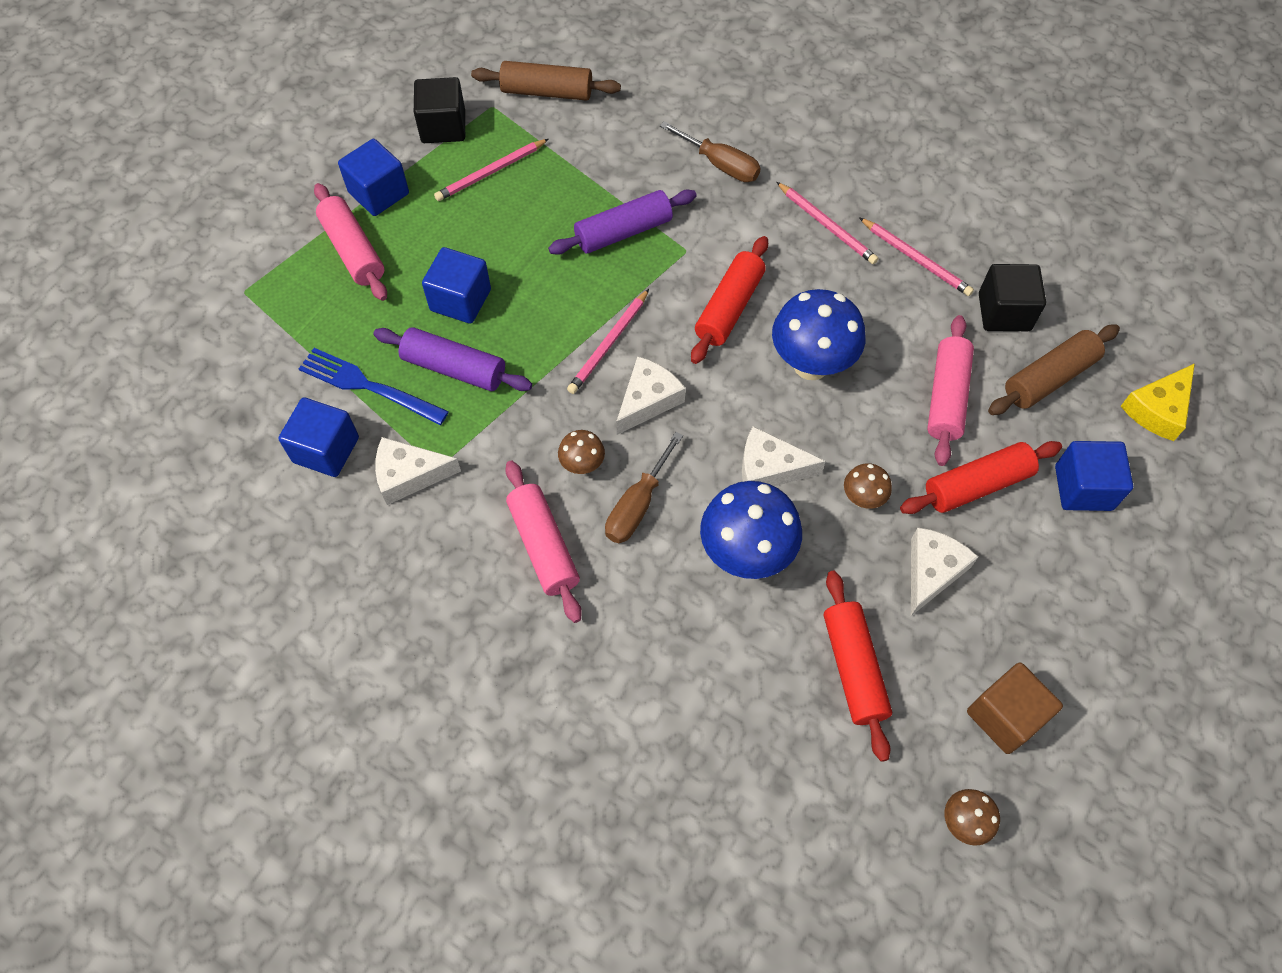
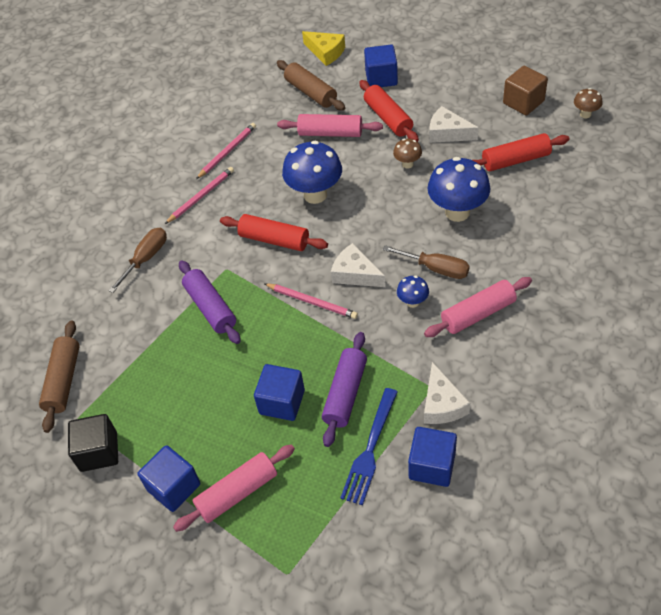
camera: 90 degrees left, 10 degrees down
pink pencil [434,139,549,201] -> none
brown mushroom [558,430,605,474] -> blue mushroom [397,276,429,308]
white cheese [742,426,826,486] -> none
black cube [979,264,1046,331] -> none

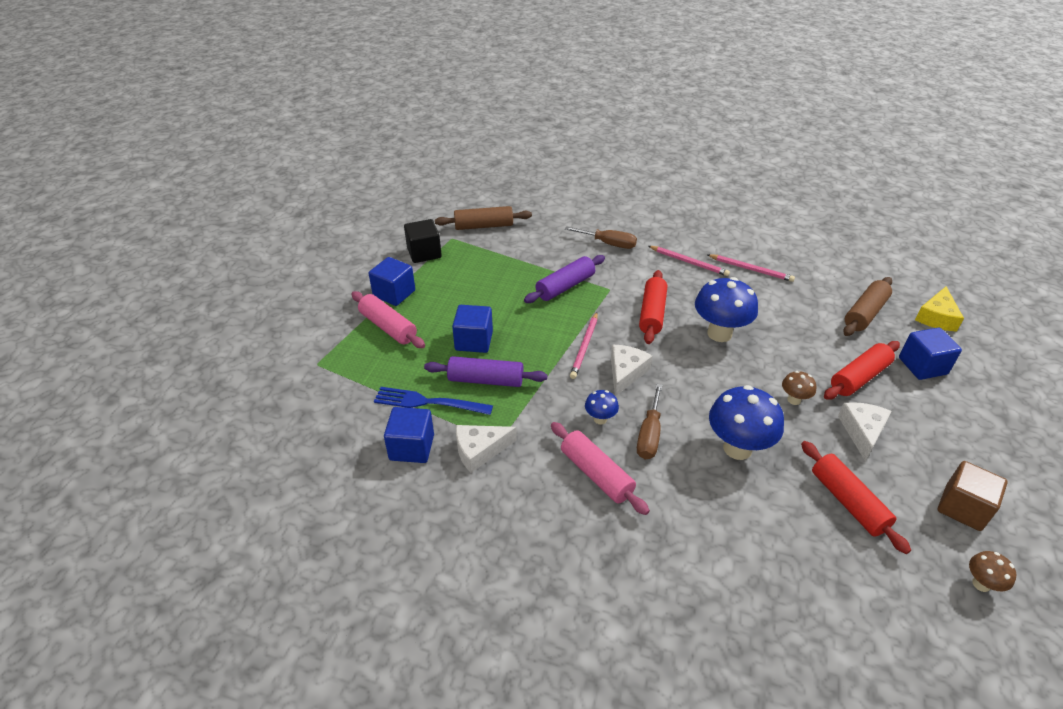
camera: 75 degrees right, 10 degrees down
pink rolling pin [277,114,383,137] -> none

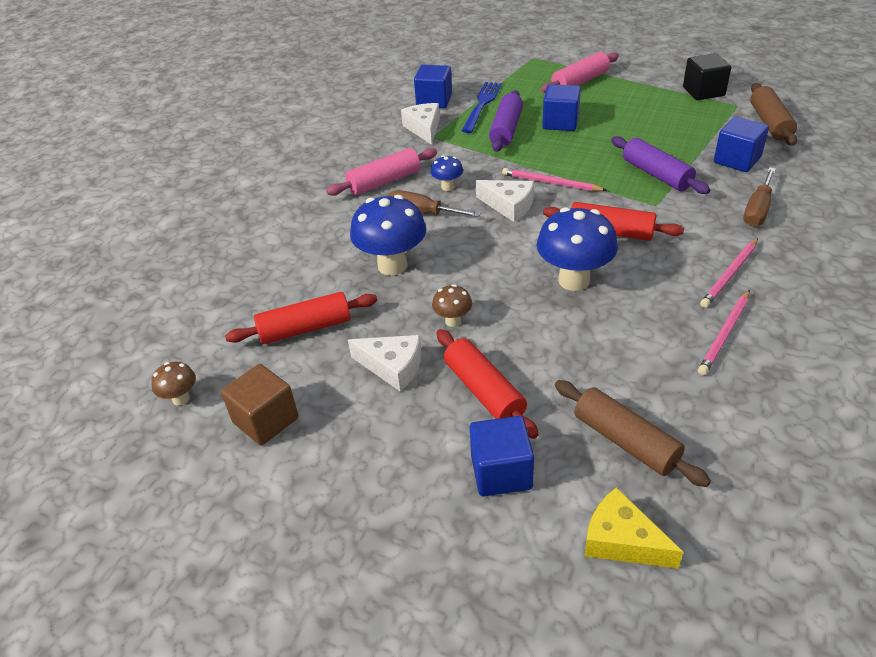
camera: 100 degrees right, 0 degrees up
blue cube [369,257,415,306] -> blue cube moved to [714,117,769,172]

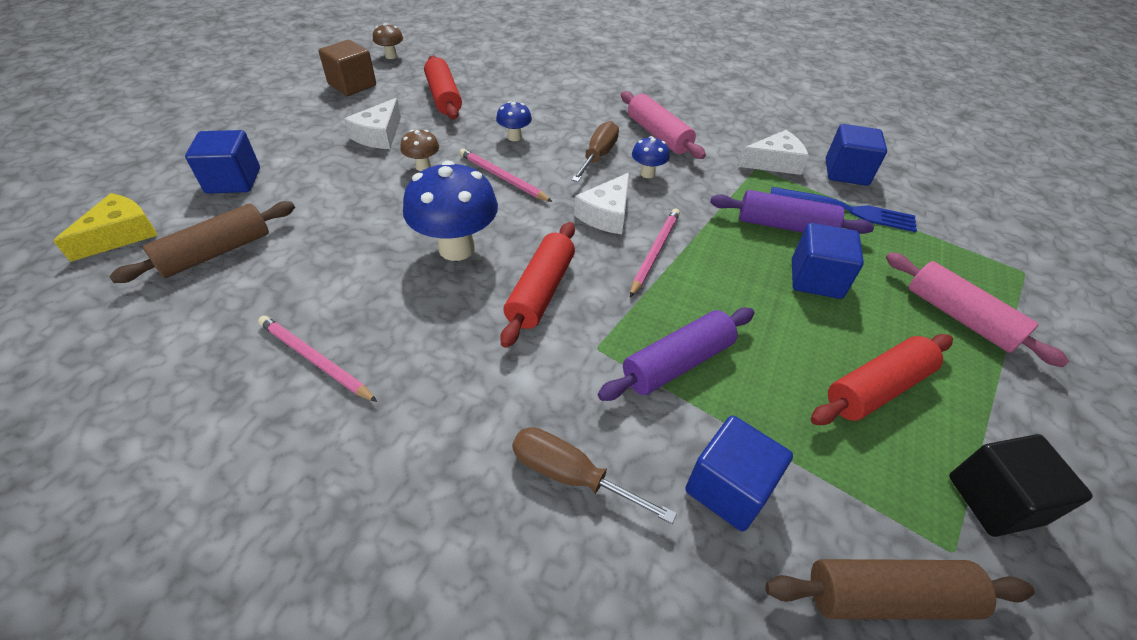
camera: 85 degrees right, 5 degrees up
blue mushroom [350,195,426,276] -> blue mushroom [496,101,532,141], size x0.49
red rolling pin [436,329,539,439] -> red rolling pin moved to [811,334,953,425]
pink pencil [700,238,758,308] -> pink pencil moved to [459,148,553,202]

